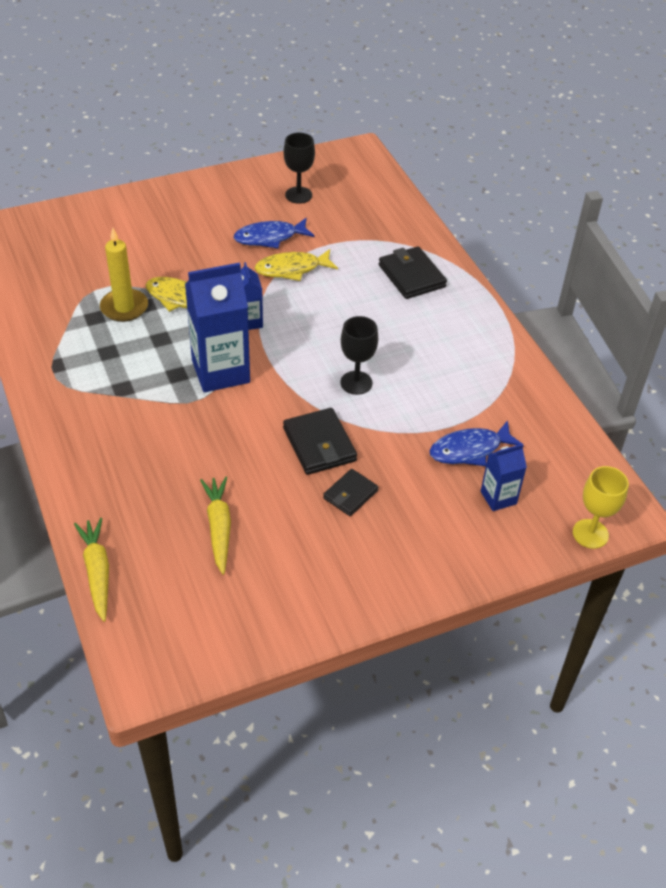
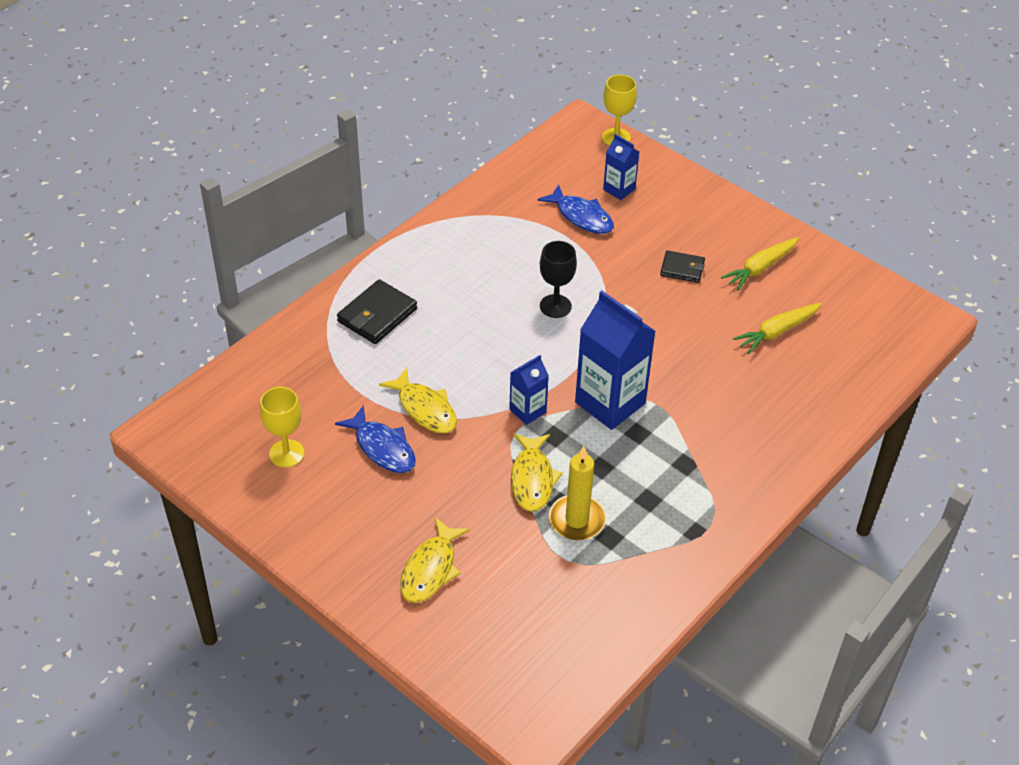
camera: 115 degrees left, 0 degrees up
yellow carrot [74,518,109,622] -> yellow carrot moved to [721,237,799,291]
black wallet [283,408,357,475] -> none
black goblet [284,133,315,204] -> yellow goblet [260,387,304,468]
none -> yellow fish [400,517,470,603]

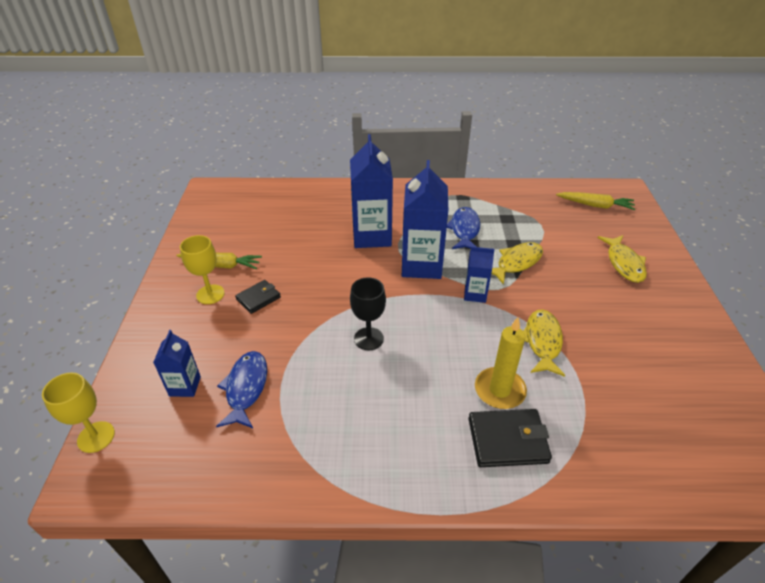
camera: 130 degrees left, 5 degrees down
yellow goblet [260,387,304,468] -> yellow goblet moved to [180,235,225,304]
blue fish [335,405,416,473] -> blue fish moved to [447,207,480,249]
yellow fish [400,517,470,603] -> yellow fish turned 105 degrees clockwise [598,235,647,283]
yellow candle [549,446,606,540] -> yellow candle moved to [475,317,527,409]
black wallet [660,250,705,283] -> black wallet turned 75 degrees clockwise [235,280,281,314]
yellow carrot [733,303,822,354] -> yellow carrot moved to [556,192,635,210]
none -> blue carton [350,134,393,248]

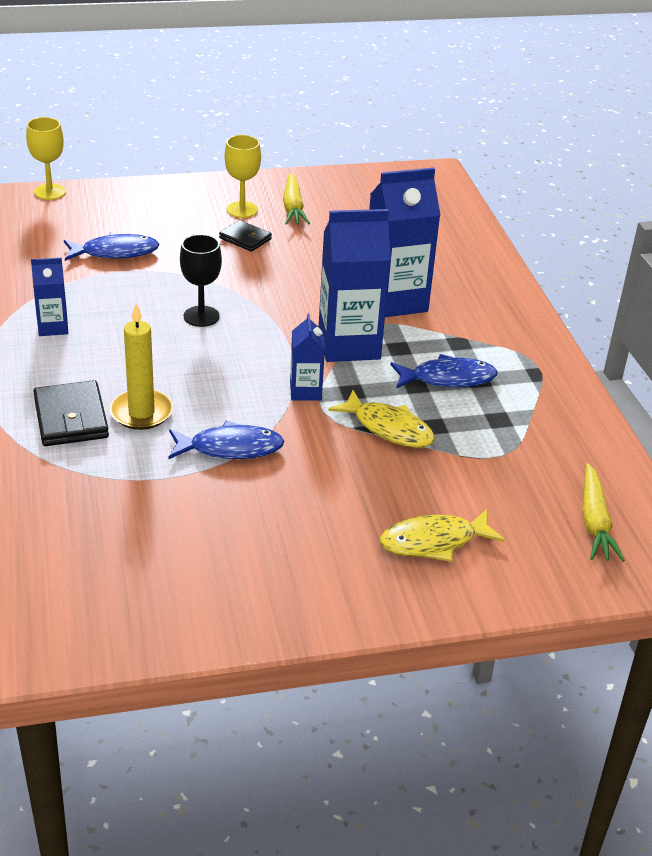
camera: 75 degrees right, 5 degrees down
blue carton [153,330,201,397] -> blue carton moved to [31,258,68,336]
yellow fish [523,309,565,377] -> blue fish [168,420,284,459]

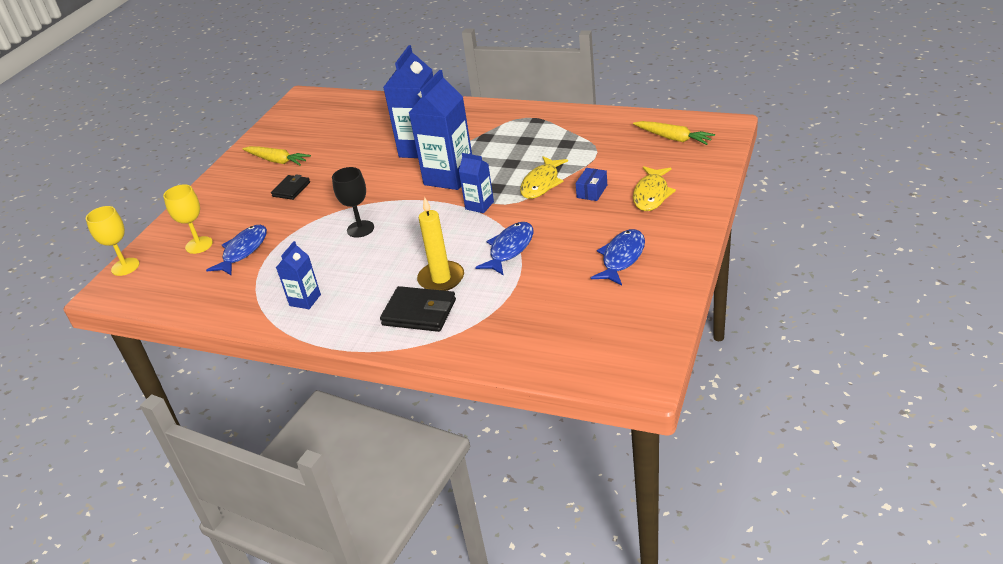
camera: 50 degrees left, 0 degrees up
black wallet [219,220,272,252] -> black wallet turned 45 degrees counterclockwise [271,174,310,200]
yellow goblet [225,135,261,218] -> yellow goblet moved to [163,184,213,254]
yellow fish [328,390,435,448] -> yellow fish turned 135 degrees clockwise [520,156,568,199]
blue fish [390,354,498,389] -> blue fish moved to [591,229,645,286]
none -> blue box [576,168,607,201]

